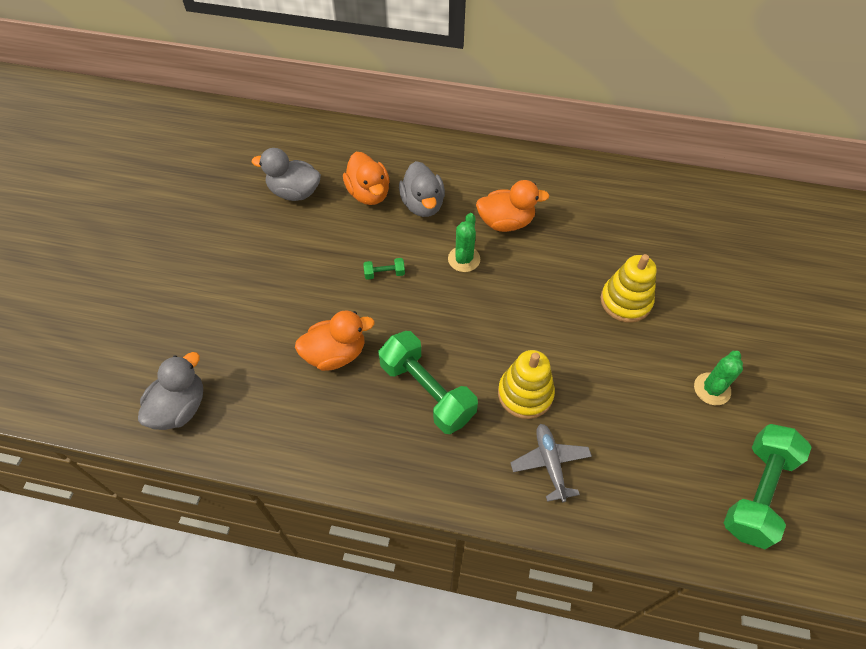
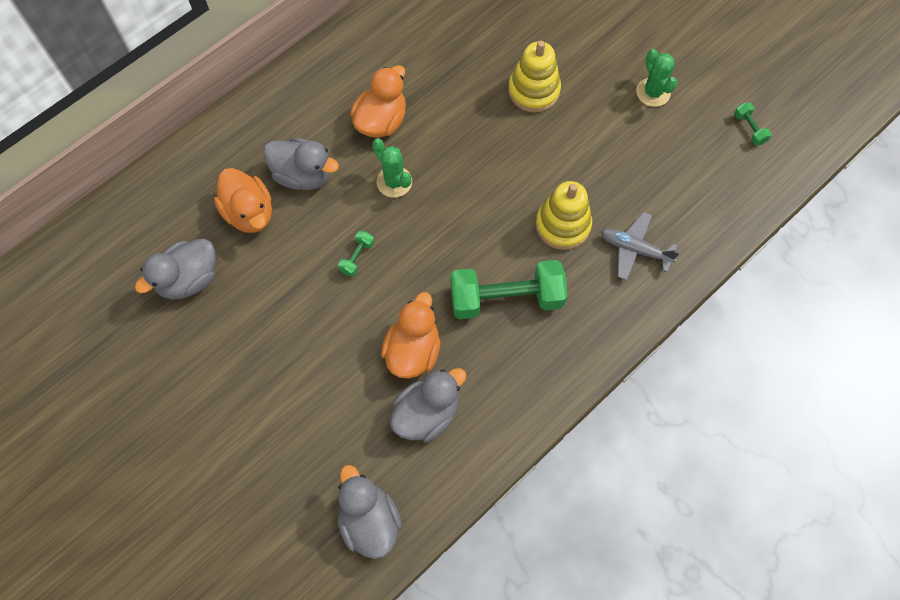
camera: 55 degrees left, 10 degrees up
orange duck [343,152,390,205] -> orange duck turned 45 degrees clockwise [214,168,272,233]
green dumbbell [724,424,812,549] -> green dumbbell [734,103,772,145], size x0.42
none -> grey duck [390,368,466,442]

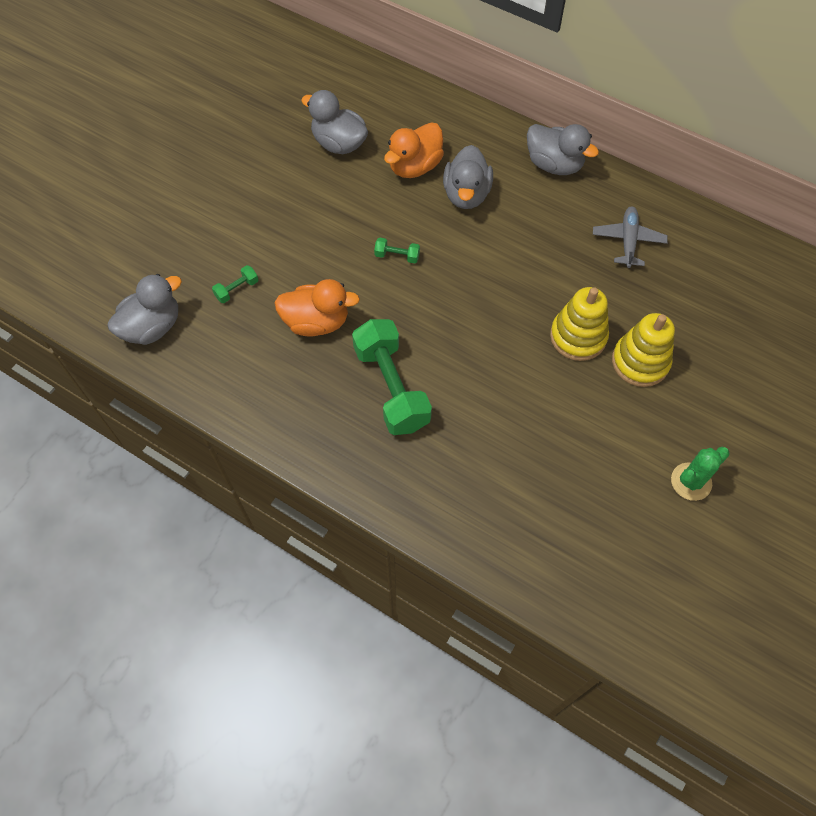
camera: 75 degrees right, 5 degrees down
orange duck [350,65,406,138] -> none
green cactus [372,139,412,198] -> none
grey duck [390,368,466,442] -> grey duck moved to [527,124,599,175]
yellow stacking toy [536,181,592,250] -> yellow stacking toy moved to [550,287,609,361]
grey plane [601,212,680,280] -> grey plane moved to [593,206,668,268]
green dumbbell [734,103,772,145] -> green dumbbell moved to [212,265,258,303]

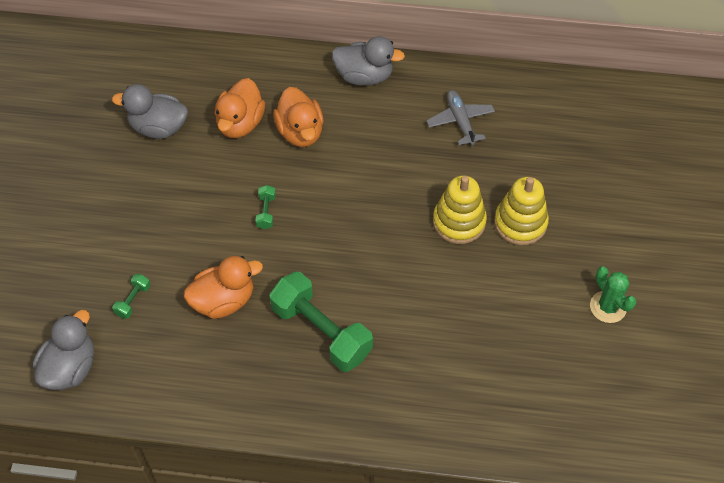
camera: 25 degrees left, 5 degrees down
green dumbbell [374,237,420,263] -> green dumbbell turned 75 degrees counterclockwise [255,185,276,229]
grey duck [443,145,493,209] -> orange duck [273,87,324,147]
green cactus [671,447,730,501] -> green cactus turned 60 degrees counterclockwise [590,267,637,323]

